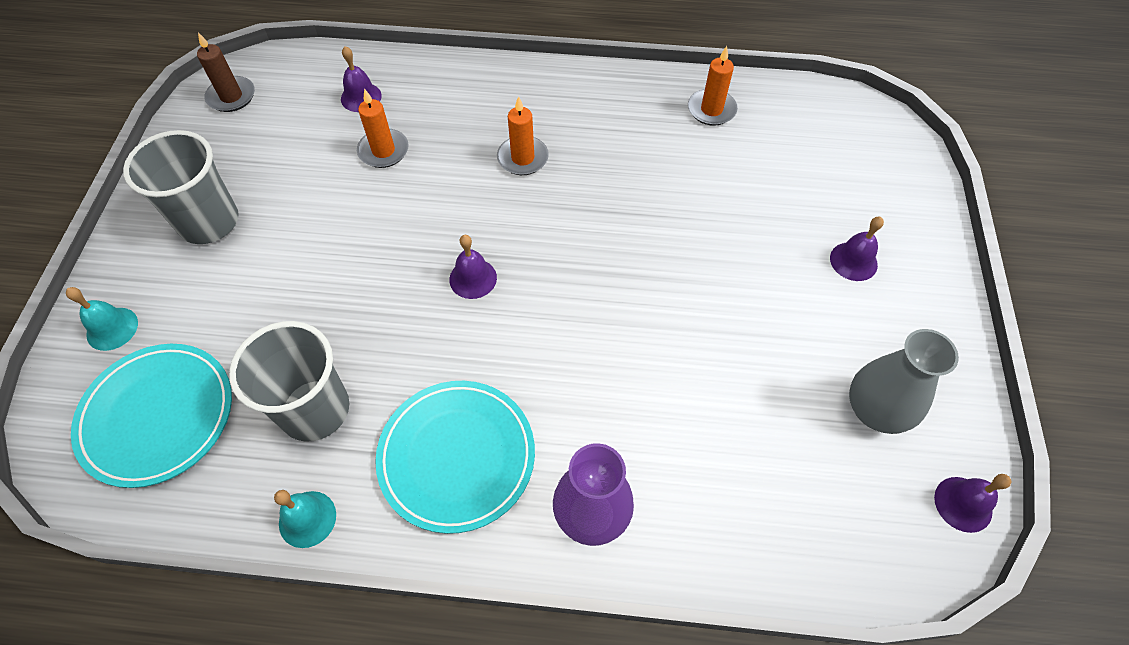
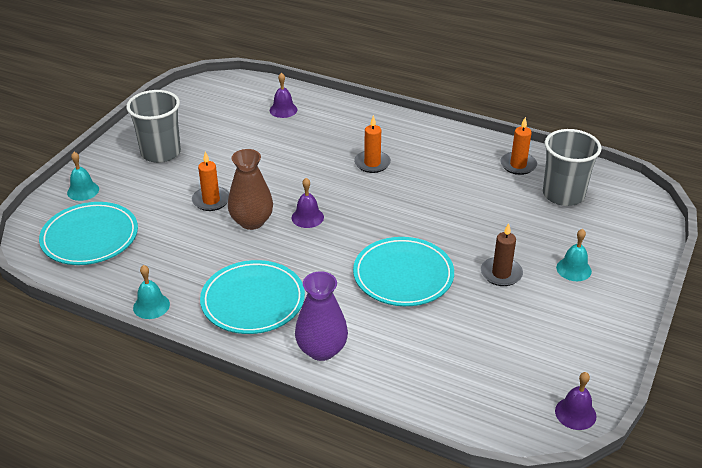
camera: 20 degrees right, 20 degrees down
brown candle [197,32,255,112] -> brown candle moved to [481,223,523,286]
grey cup [229,321,349,442] -> grey cup moved to [543,129,602,206]
orange candle [357,88,408,168] -> orange candle moved to [192,152,229,211]
purple bell [830,217,884,281] -> turquoise bell [556,229,592,281]
grey vase [849,329,959,434] -> none
none -> brown vase [228,149,273,230]
none -> turquoise plate [353,237,454,306]

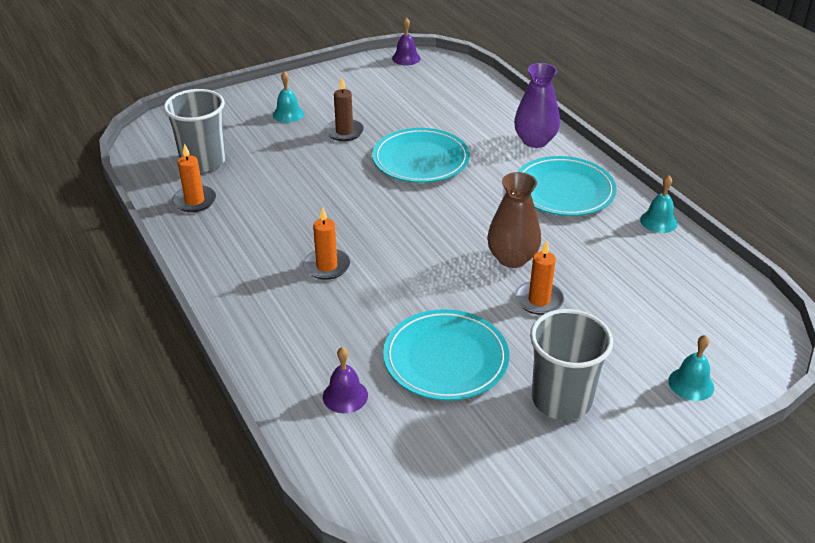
camera: 145 degrees left, 0 degrees up
turquoise plate [39,202,138,265] -> turquoise plate moved to [383,309,509,401]
purple bell [292,178,324,228] -> none

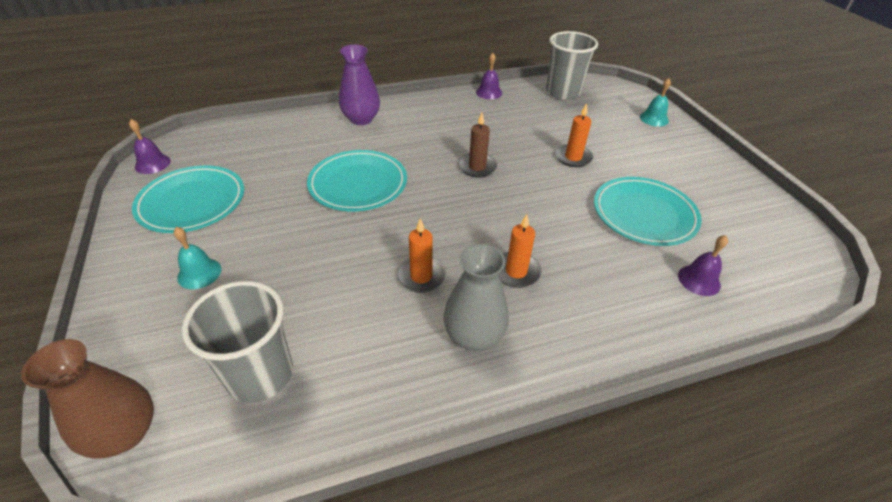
camera: 80 degrees left, 5 degrees up
orange candle [172,143,216,212] -> orange candle moved to [396,218,446,293]
brown candle [325,78,364,141] -> brown candle moved to [458,113,497,177]
brown vase [487,172,541,268] -> brown vase moved to [21,339,154,459]
turquoise plate [517,156,617,216] -> turquoise plate moved to [132,165,244,233]
grey cup [530,309,613,420] -> grey cup moved to [546,31,598,99]
turquoise bell [640,175,678,233] -> purple bell [476,53,502,99]
none -> grey vase [443,244,509,350]

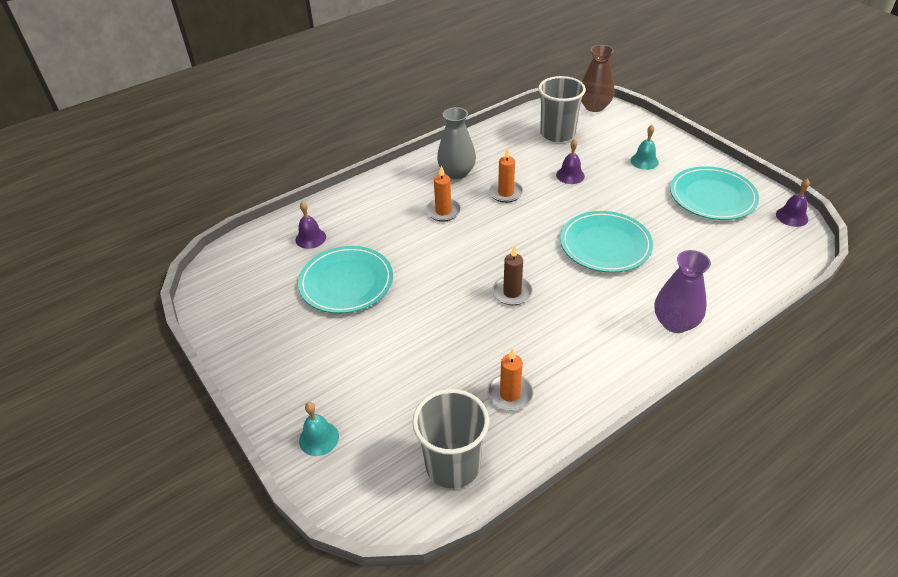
camera: 165 degrees right, 0 degrees up
purple bell [476,53,502,99] -> purple bell moved to [556,139,585,184]
orange candle [555,103,593,167] -> orange candle moved to [487,348,533,411]

